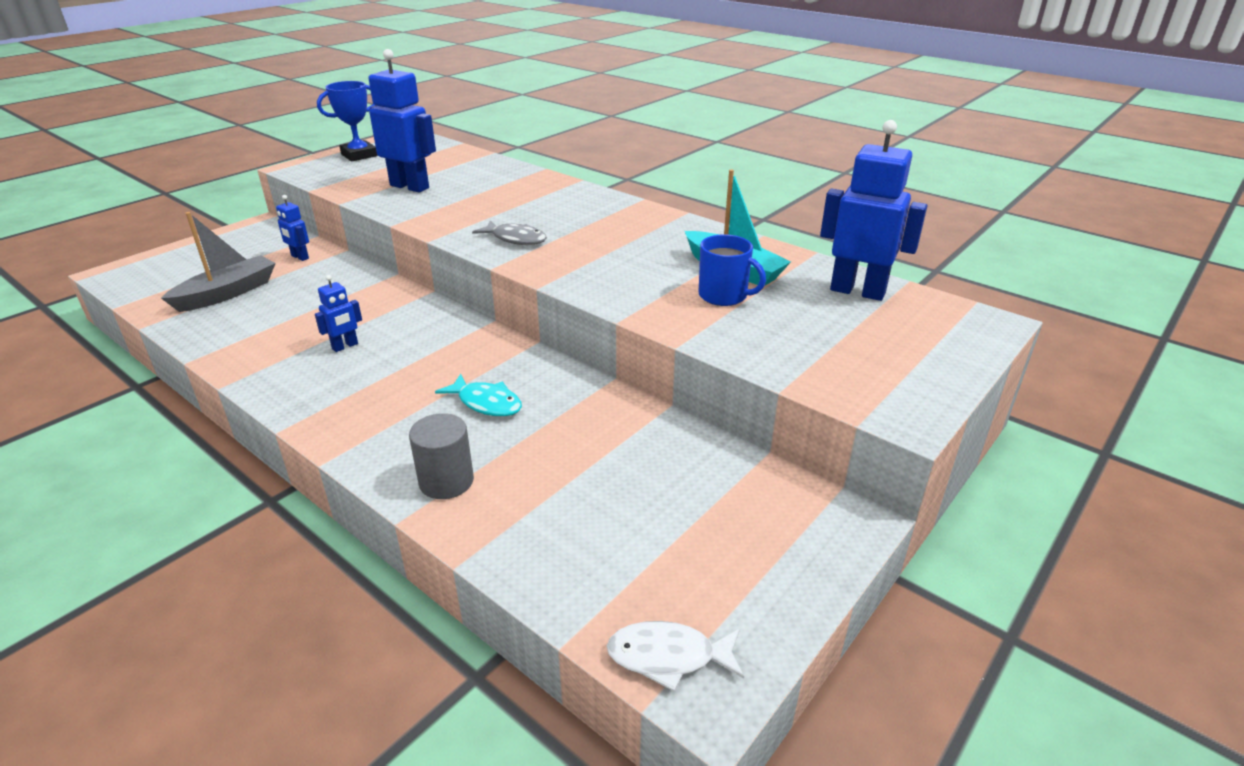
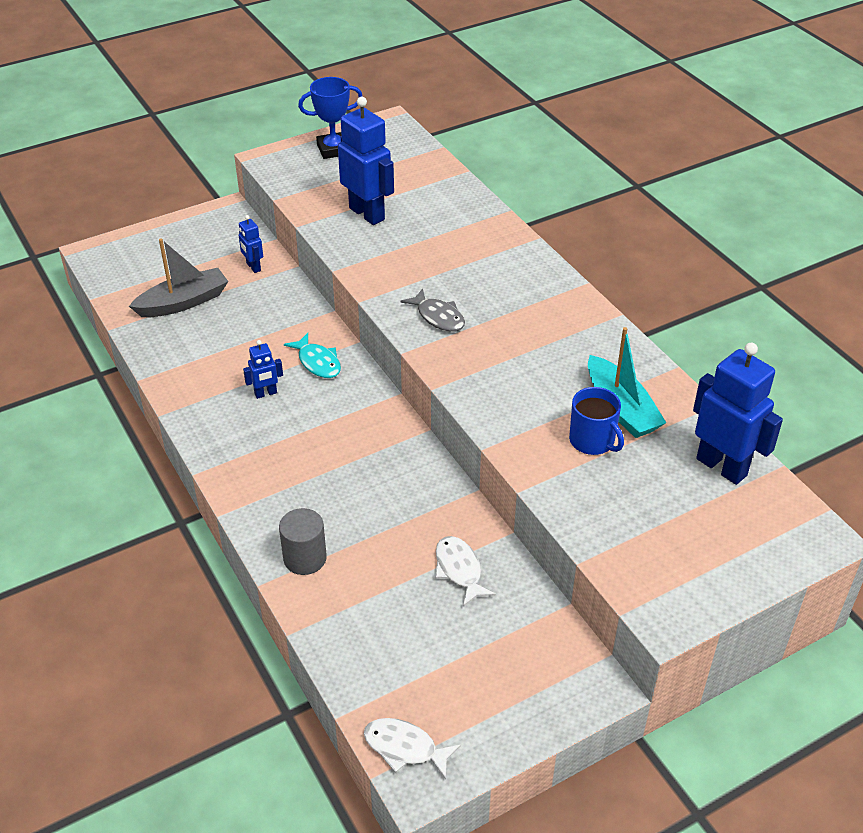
camera: 20 degrees right, 10 degrees up
turquoise fish [435,374,522,417] -> turquoise fish moved to [284,333,341,378]
none -> white fish [435,536,496,606]

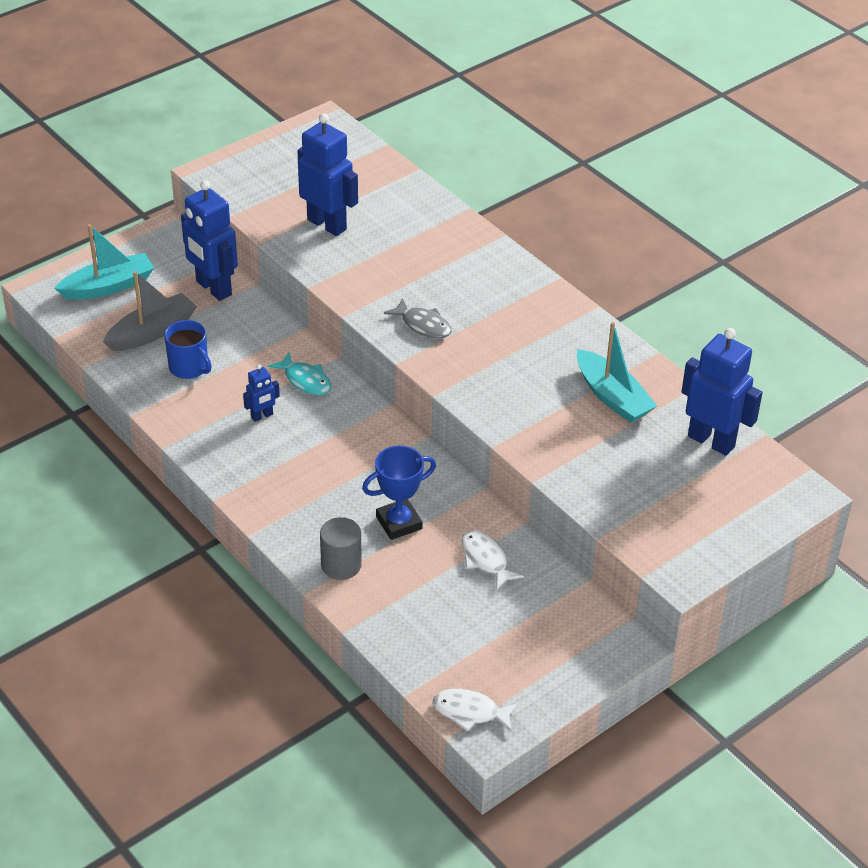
camera: 10 degrees left, 0 degrees up
blue robot [239,215,263,273] -> blue robot [181,180,238,301], size x2.05
blue trophy [298,77,363,159] -> blue trophy moved to [362,445,436,540]
blue mug [569,387,624,455] -> blue mug moved to [164,320,212,379]
none -> turquoise boat [55,224,154,300]

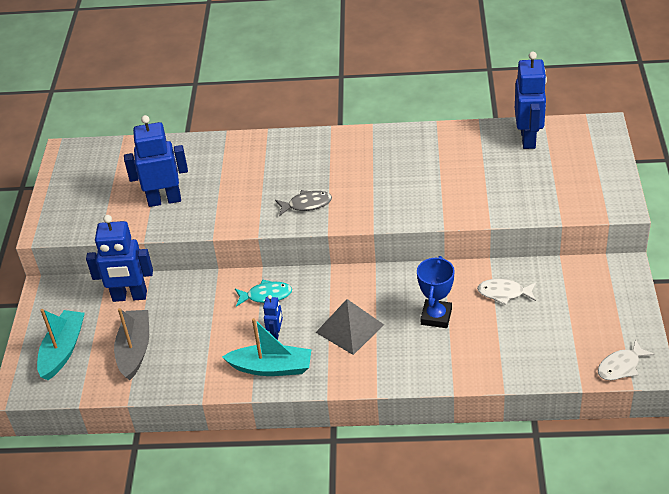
camera: 45 degrees left, 0 degrees up
blue mug [164,320,212,379] -> none
grey cylinder [320,517,362,580] -> none
turquoise boat [577,322,657,423] -> turquoise boat moved to [222,318,312,376]
blue robot [681,328,763,456] -> blue robot turned 105 degrees clockwise [515,52,547,149]
none -> grey pyramid [315,299,384,355]

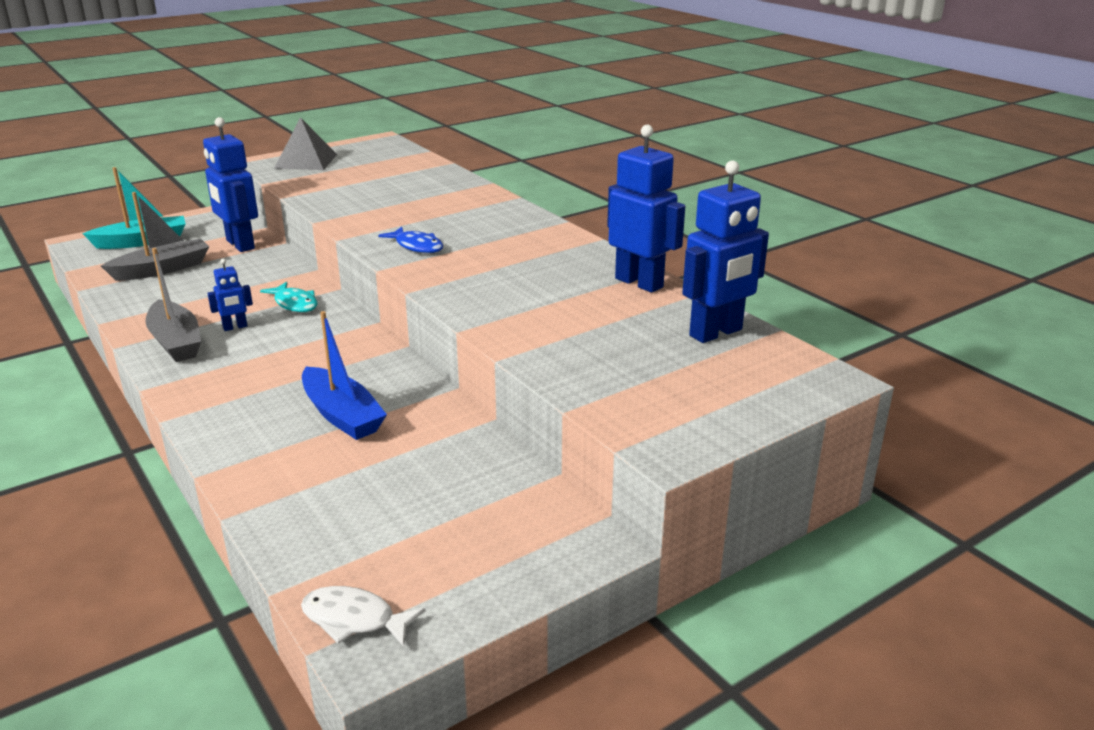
camera: 50 degrees right, 15 degrees down
blue robot [124,115,188,207] -> blue robot moved to [607,125,685,293]
turquoise boat [222,318,312,376] -> grey boat [145,248,201,362]
grey fish [275,190,332,216] -> blue fish [378,227,443,253]
grey pyramid [315,299,384,355] -> grey pyramid moved to [274,117,337,170]
blue trophy [417,256,455,328] -> blue boat [302,311,387,440]
white fish [477,279,536,305] -> none

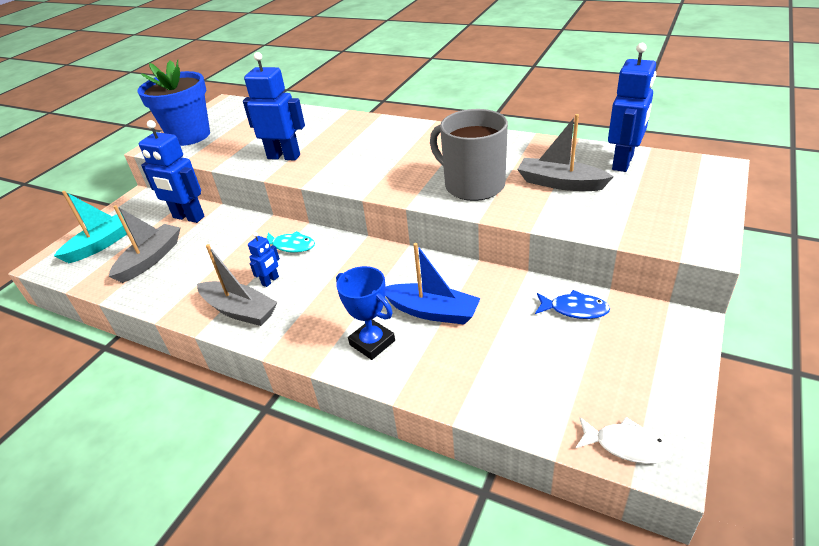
camera: 25 degrees left, 10 degrees up
grey pyramid [274,117,337,170] -> blue flower pot [137,59,210,146]
white fish [301,586,425,647] -> white fish turned 150 degrees counterclockwise [576,417,674,464]
blue fish [378,227,443,253] -> blue fish moved to [535,290,610,319]
blue robot [607,125,685,293] -> blue robot moved to [243,52,305,161]
none -> blue trophy [336,266,395,360]
none -> grey mug [430,109,508,201]
none -> grey boat [517,114,614,191]

